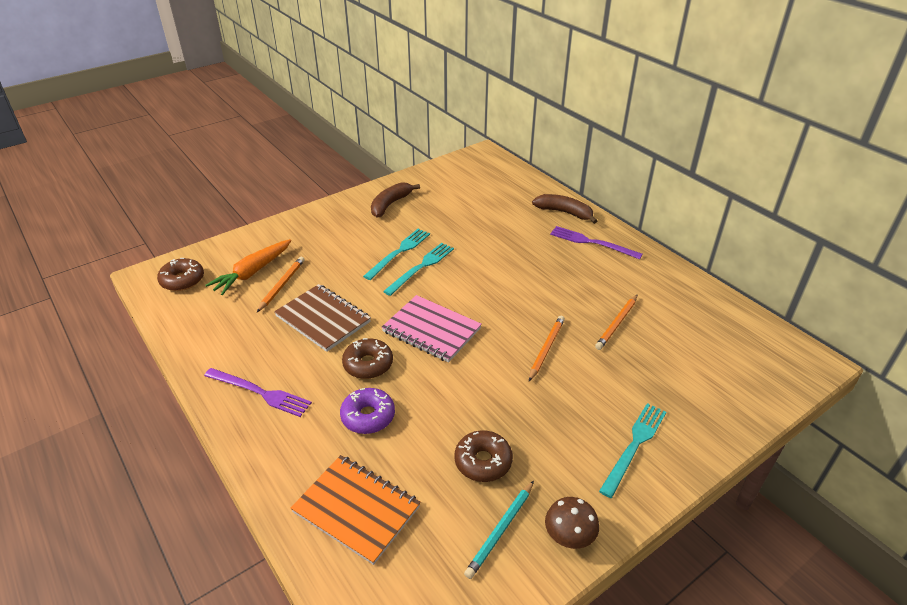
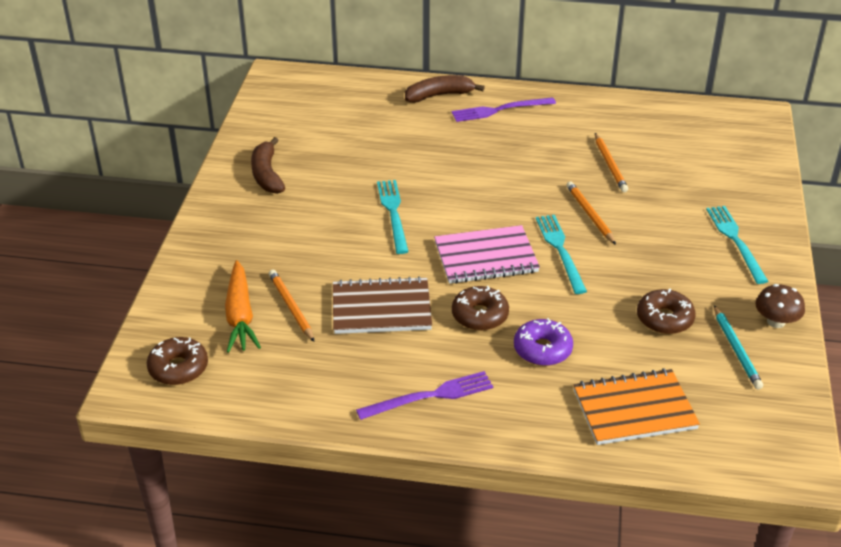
camera: 45 degrees left, 0 degrees up
turquoise fork [363,229,430,280] -> turquoise fork moved to [536,215,587,294]

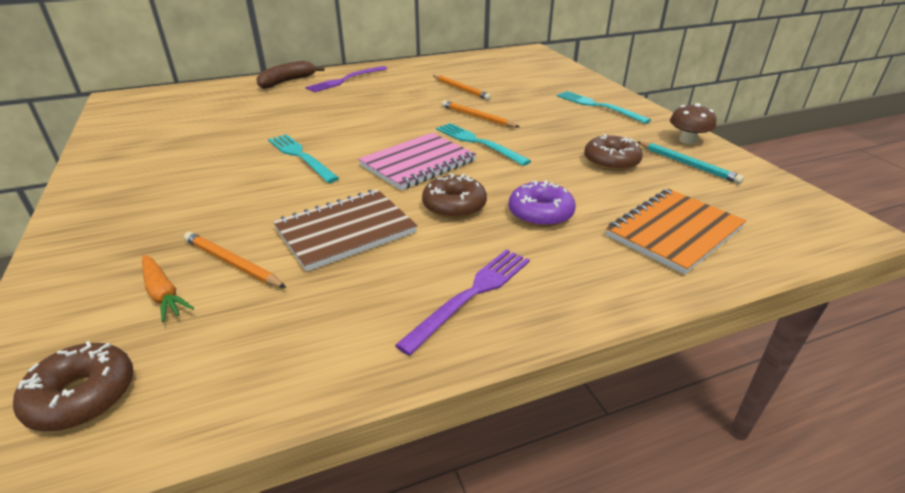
camera: 30 degrees left, 5 degrees down
orange carrot [225,260,261,353] -> orange carrot [142,255,194,322], size x0.63
brown banana [251,137,285,194] -> none

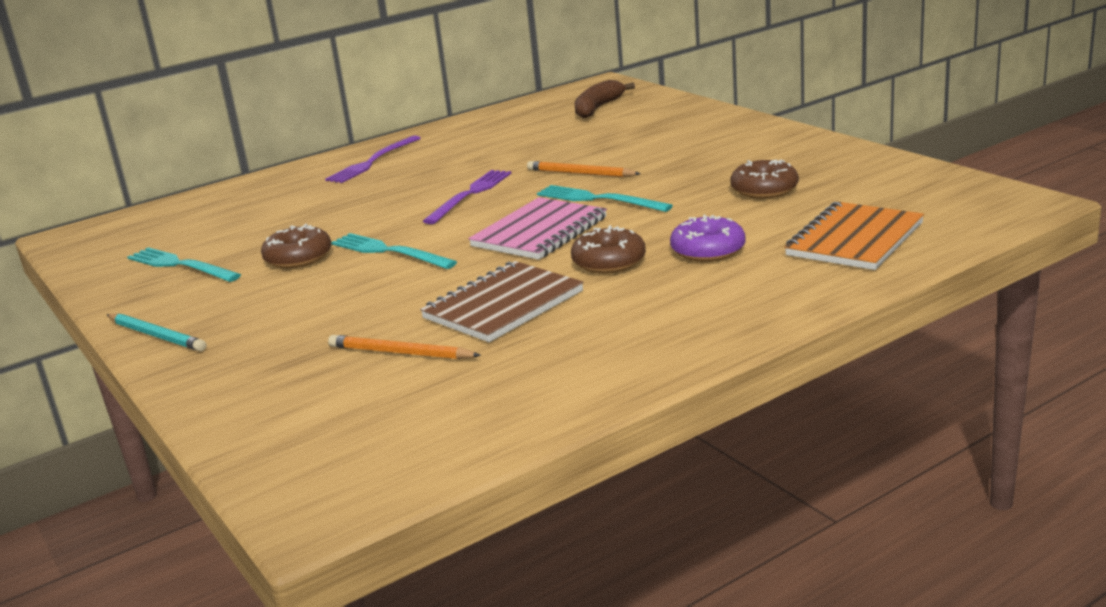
camera: 10 degrees left, 10 degrees down
brown donut [13,341,134,432] -> brown donut moved to [261,224,332,268]
orange carrot [142,255,194,322] -> none
brown banana [256,61,325,89] -> brown banana moved to [575,80,635,118]
purple fork [395,249,530,356] -> purple fork moved to [423,170,511,224]
orange pencil [433,75,491,100] -> none
turquoise fork [557,91,651,124] -> turquoise fork moved to [127,247,241,282]
turquoise pencil [637,141,744,184] -> turquoise pencil moved to [107,314,206,351]
brown mushroom [670,103,717,144] -> none

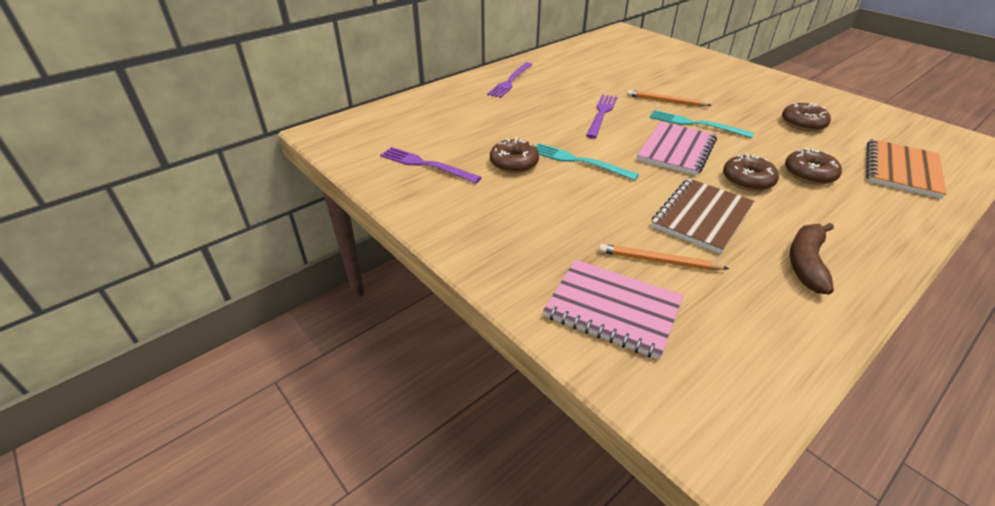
camera: 10 degrees left, 15 degrees up
turquoise pencil [107,314,206,351] -> none
turquoise fork [127,247,241,282] -> purple fork [380,147,482,183]
brown banana [575,80,635,118] -> brown banana moved to [790,223,834,294]
purple donut [670,214,745,262] -> brown donut [785,148,842,185]
none -> pink notebook [543,259,683,360]

